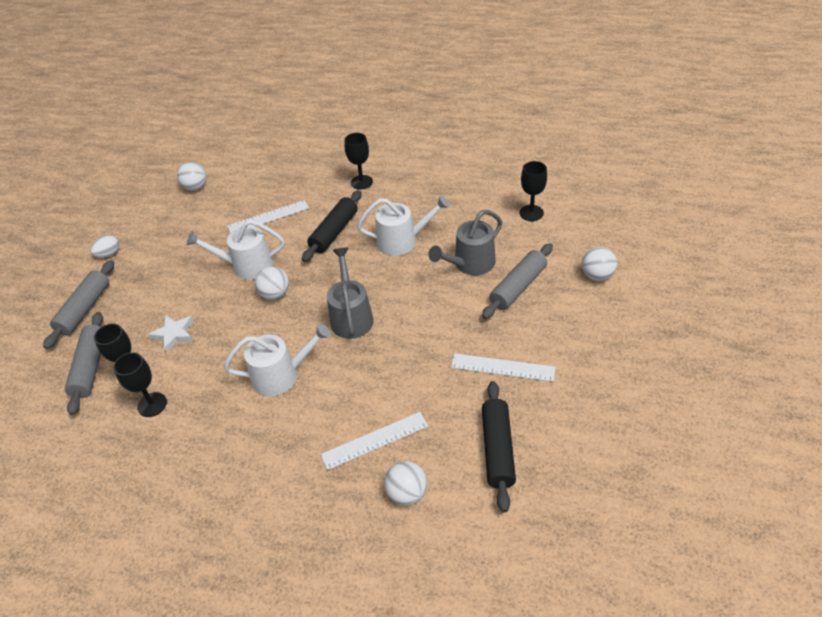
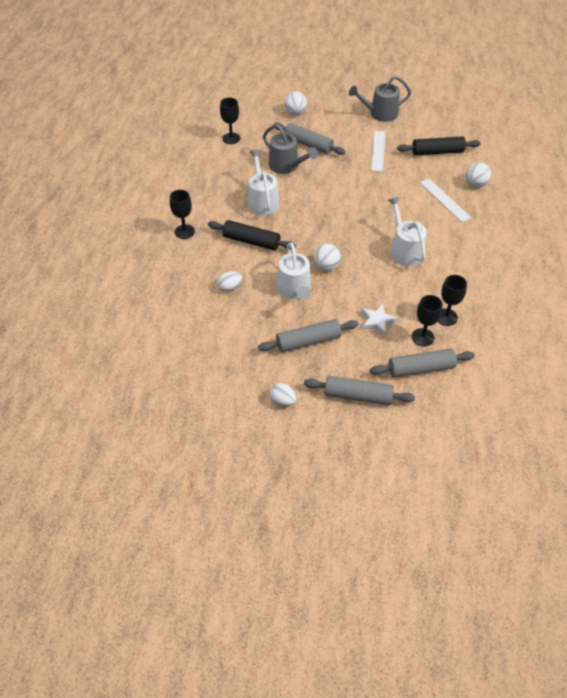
camera: 100 degrees left, 5 degrees up
white ball [177,162,207,191] -> none
white ruler [227,200,309,233] -> white egg [218,271,242,292]
grey watering can [327,248,374,339] -> grey watering can moved to [349,76,411,122]
none -> grey rolling pin [258,319,358,352]

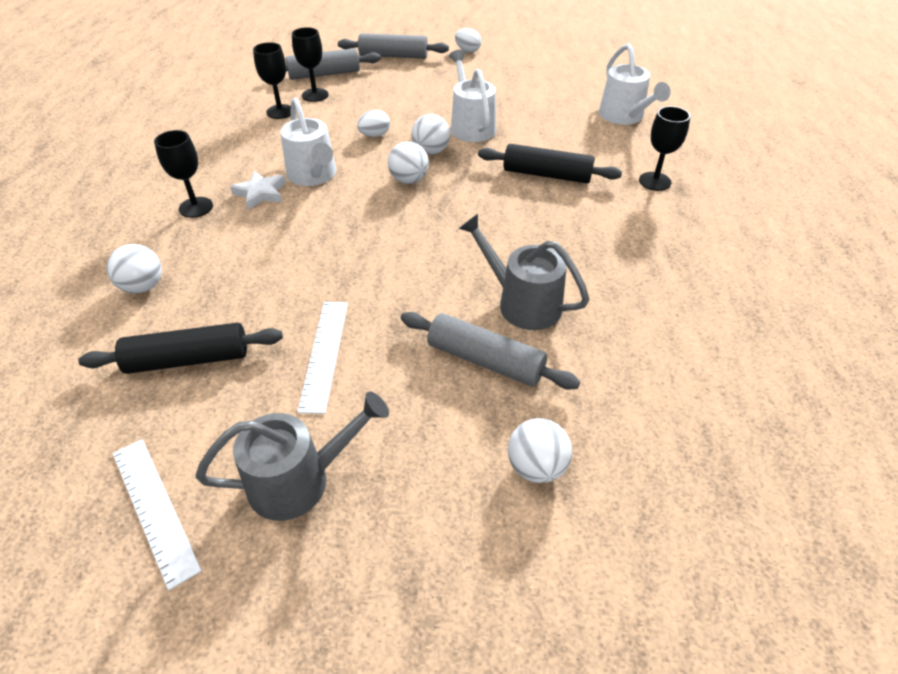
camera: 175 degrees right, 5 degrees down
white egg [218,271,242,292] -> white egg moved to [357,110,390,137]
black goblet [220,98,240,144] -> black goblet moved to [154,130,213,218]
white watering can [248,150,279,216] -> white watering can moved to [599,43,671,125]
grey rolling pin [258,319,358,352] -> none
white star [361,304,398,336] -> white star moved to [230,171,286,210]
white ruler [420,179,472,222] -> white ruler moved to [113,439,202,590]
none -> white ball [388,141,429,184]

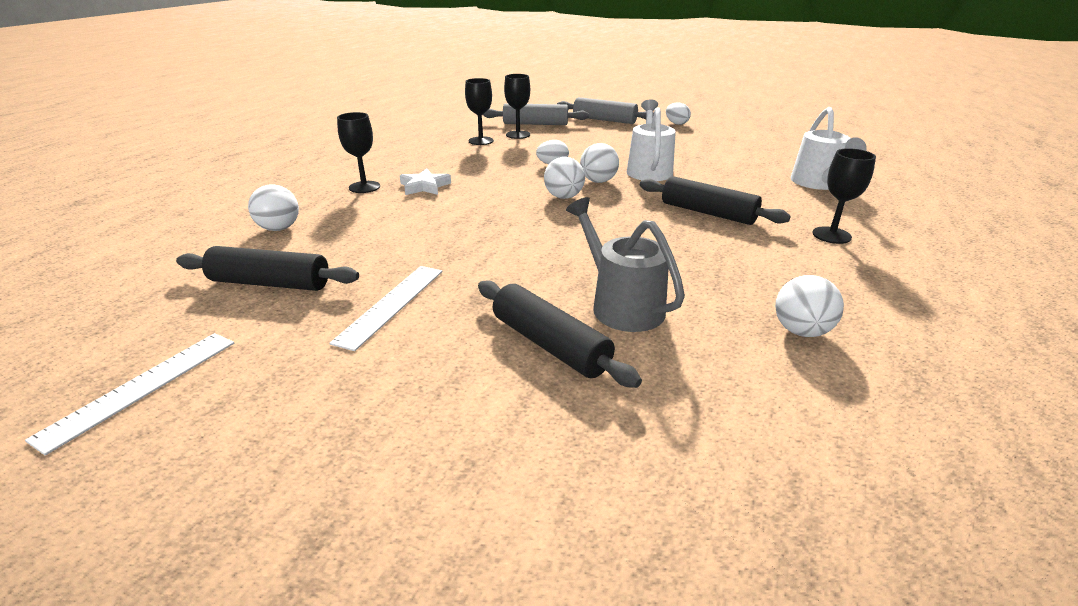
camera: 20 degrees right, 15 degrees down
white ruler [113,439,202,590] -> white ruler turned 45 degrees clockwise [25,333,234,456]
grey watering can [196,392,389,521] -> none
white watering can [280,97,336,186] -> none
grey rolling pin [401,312,580,390] -> black rolling pin [478,280,642,388]
white ball [508,418,572,483] -> white ball moved to [775,275,844,337]

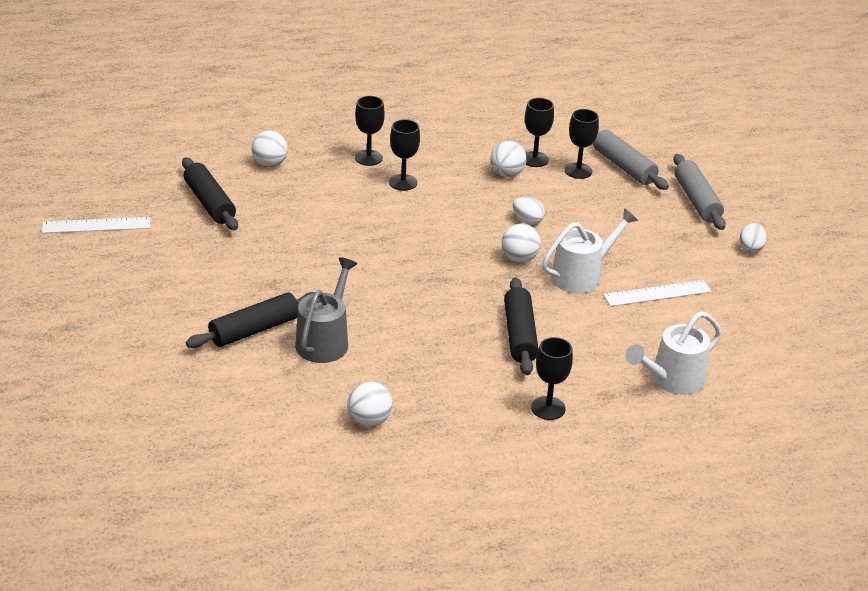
camera: 50 degrees right, 5 degrees up
white ruler [329,266,442,351] -> white ruler moved to [603,280,711,307]
white star [400,169,451,195] -> black goblet [389,119,420,191]
black rolling pin [478,280,642,388] -> black rolling pin turned 45 degrees clockwise [186,292,315,348]
white ball [544,157,585,199] -> white ball moved to [491,141,527,177]

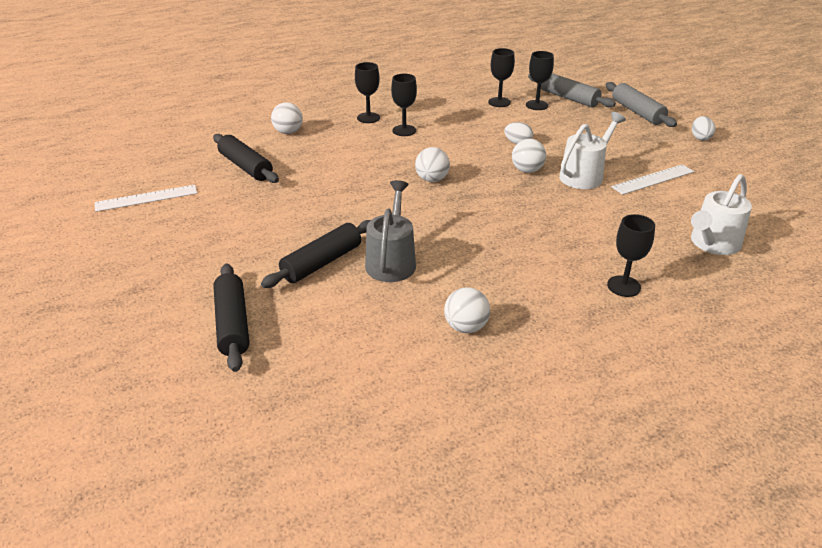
camera: 10 degrees left, 0 degrees up
white ball [491,141,527,177] -> white ball moved to [415,147,450,182]
black rolling pin [504,277,538,375] -> black rolling pin moved to [213,264,249,372]

